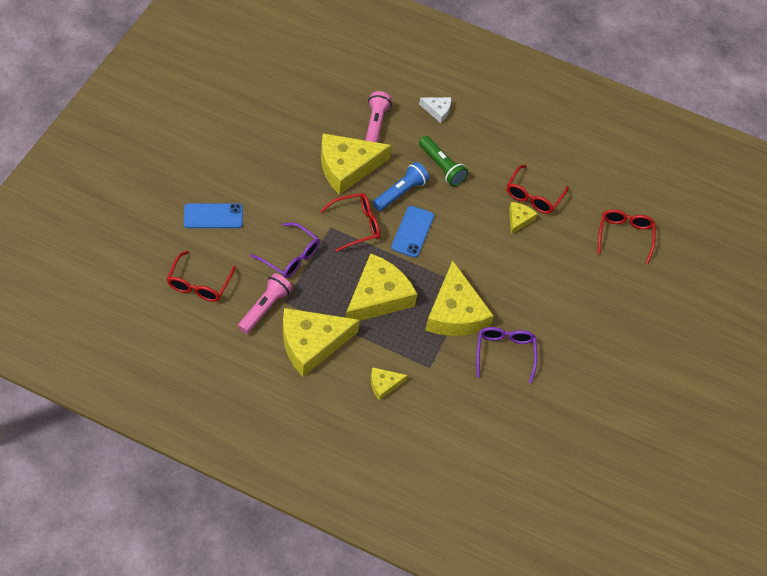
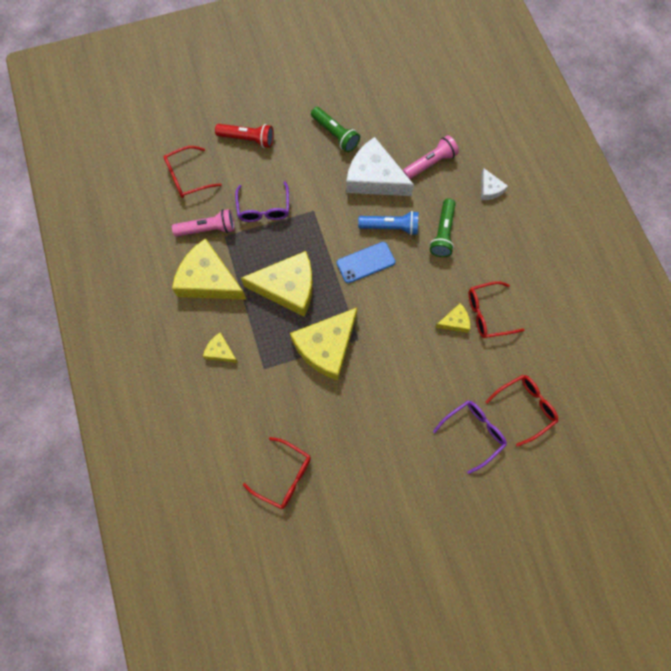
camera: 55 degrees right, 15 degrees up
blue phone [184,203,243,228] -> red flashlight [215,124,274,148]
yellow cheese [321,133,391,195] -> white cheese [346,137,414,196]
red glasses [321,193,380,252] -> red glasses moved to [243,437,311,509]
purple glasses [476,327,537,383] -> purple glasses moved to [433,400,507,474]
none -> green flashlight [311,107,360,152]

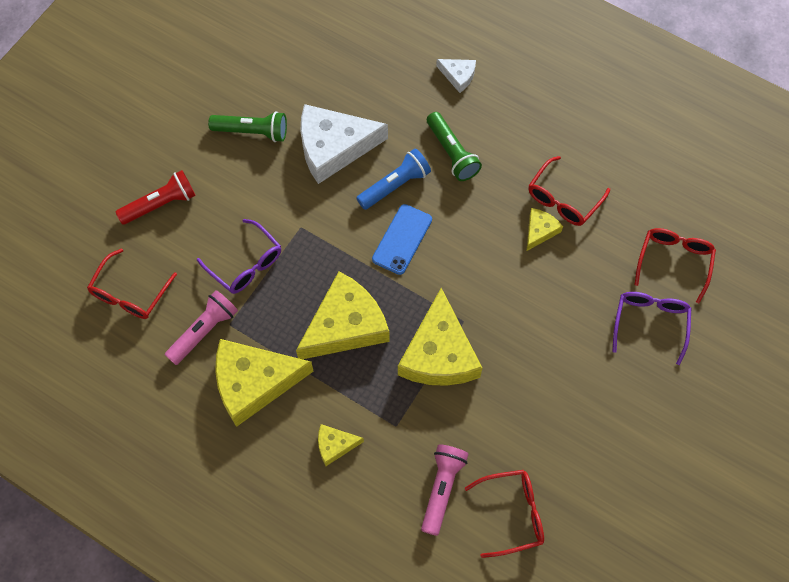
camera: 40 degrees left, 5 degrees down
pink flashlight [403,135,459,179] -> pink flashlight moved to [421,444,468,536]

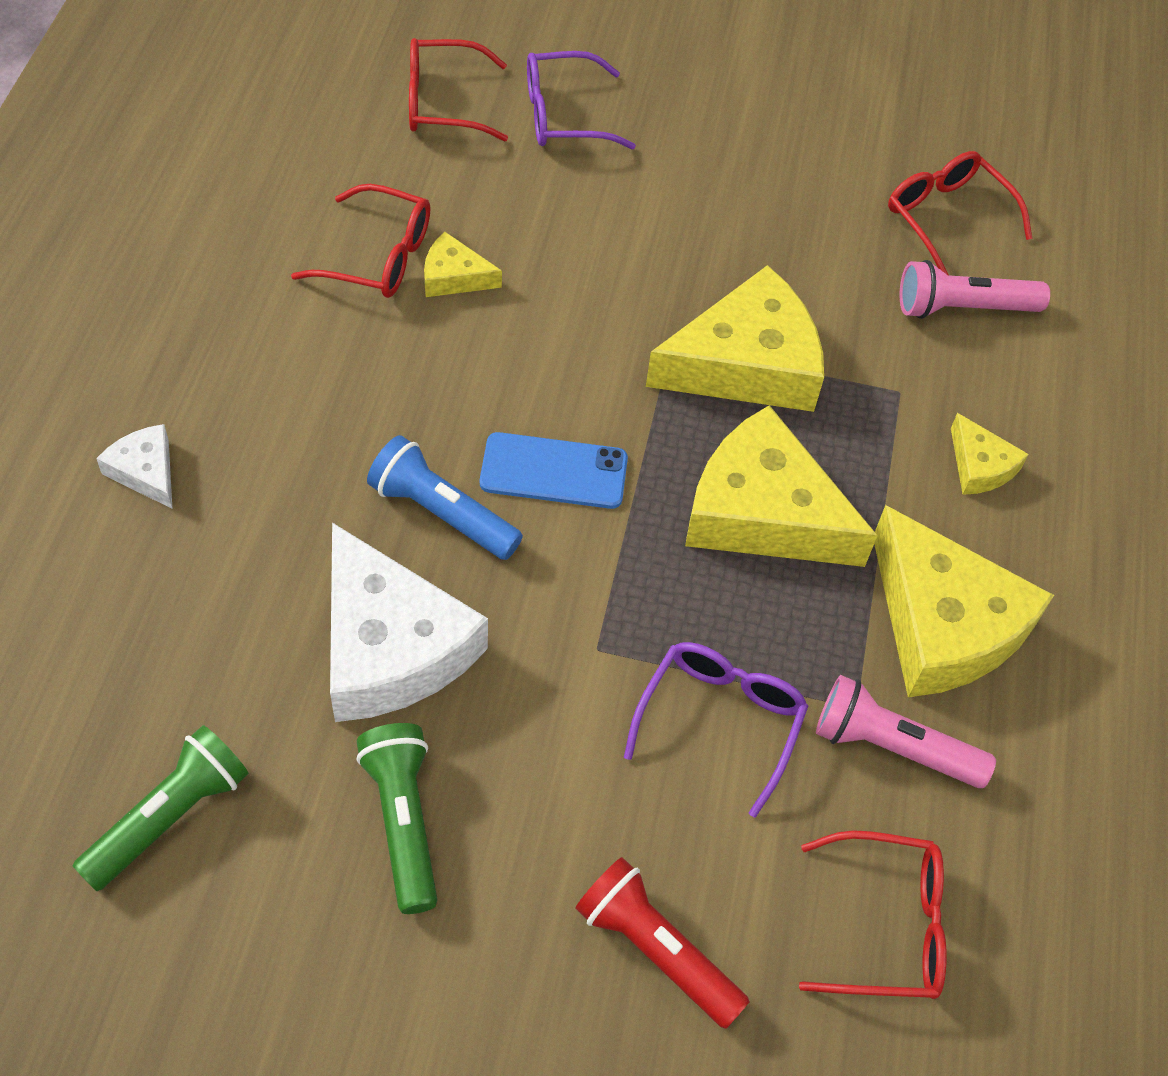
camera: 115 degrees left, 10 degrees down
green flashlight [427,112,482,181] -> green flashlight moved to [73,725,249,891]
white cheese [436,59,476,93] -> white cheese turned 45 degrees counterclockwise [96,424,172,509]

